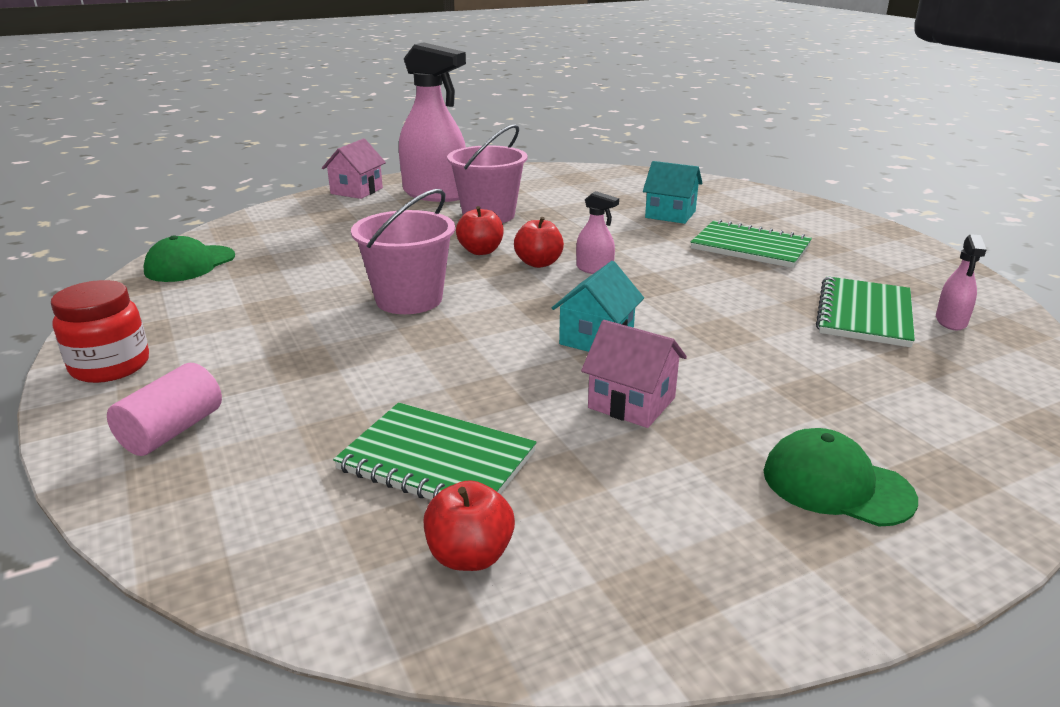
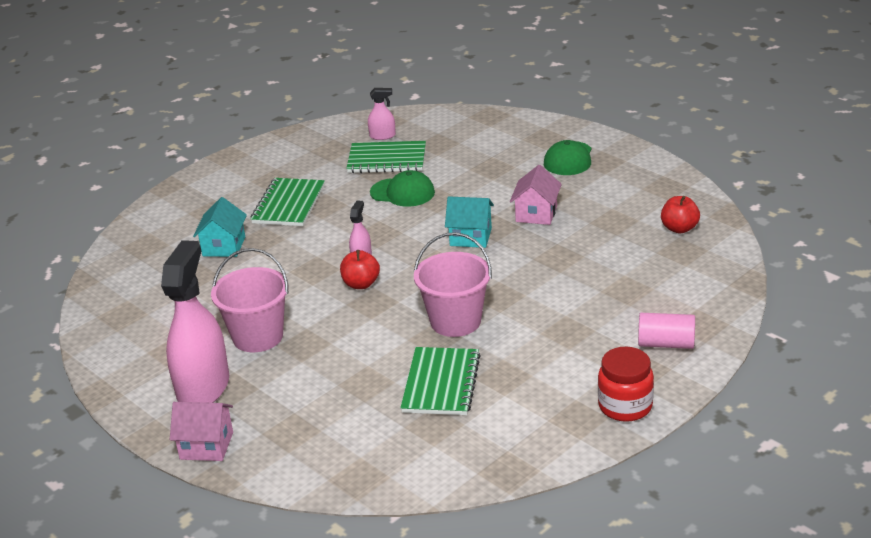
camera: 105 degrees left, 5 degrees up
green cap [143,235,235,282] -> green cap moved to [370,170,435,207]
green notebook [333,403,537,500] -> green notebook moved to [400,347,481,415]
red apple [456,206,504,255] -> none

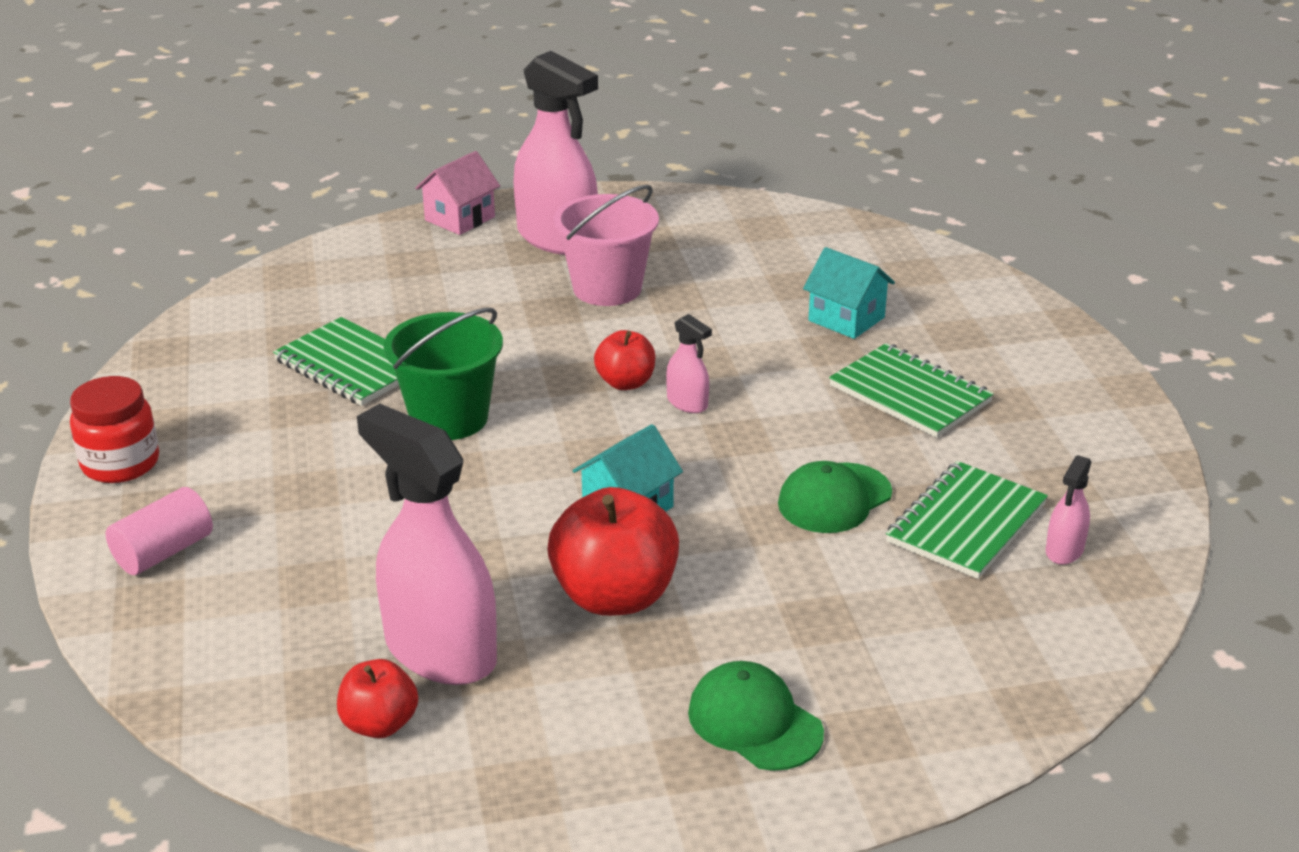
camera: 120 degrees right, 0 degrees up
pink bucket [414,232,492,337] -> green bucket [384,308,503,440]
pink house [510,165,562,225] -> red apple [547,487,679,616]
none -> pink spray bottle [357,404,497,685]

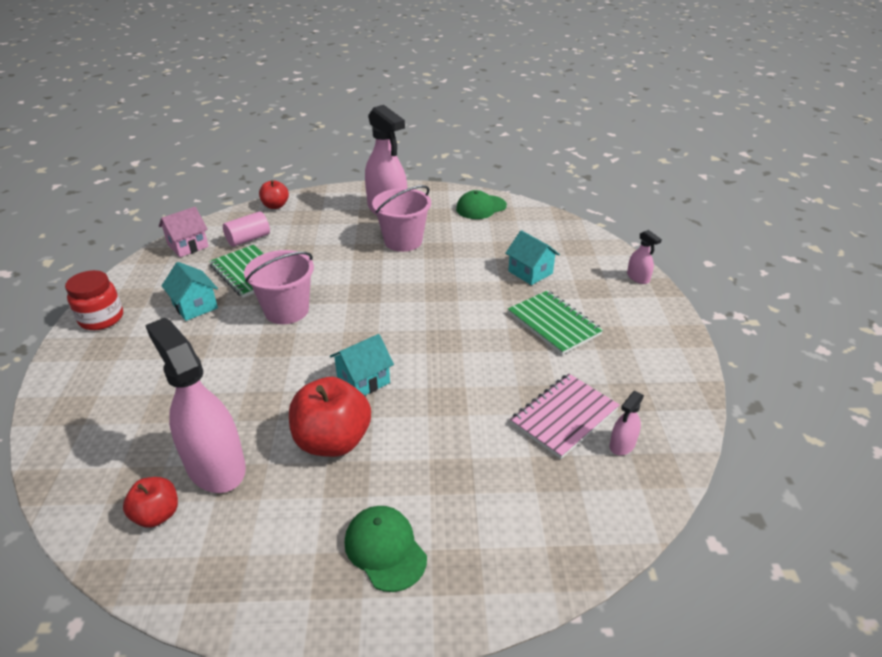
camera: 10 degrees right, 5 degrees up
pink cylinder [105,487,213,575] -> pink cylinder moved to [223,211,270,247]
green bucket [384,308,503,440] -> pink bucket [244,250,314,324]
pink house [415,151,500,235] -> pink house moved to [159,207,209,257]
red apple [594,330,655,390] -> red apple moved to [259,180,289,209]
pink spray bottle [666,314,712,413] -> pink spray bottle moved to [627,230,662,284]
green cap [778,461,892,533] -> green cap moved to [456,190,507,219]
green notebook [886,461,1048,579] -> pink notebook [510,374,620,459]
none -> turquoise house [161,262,218,321]

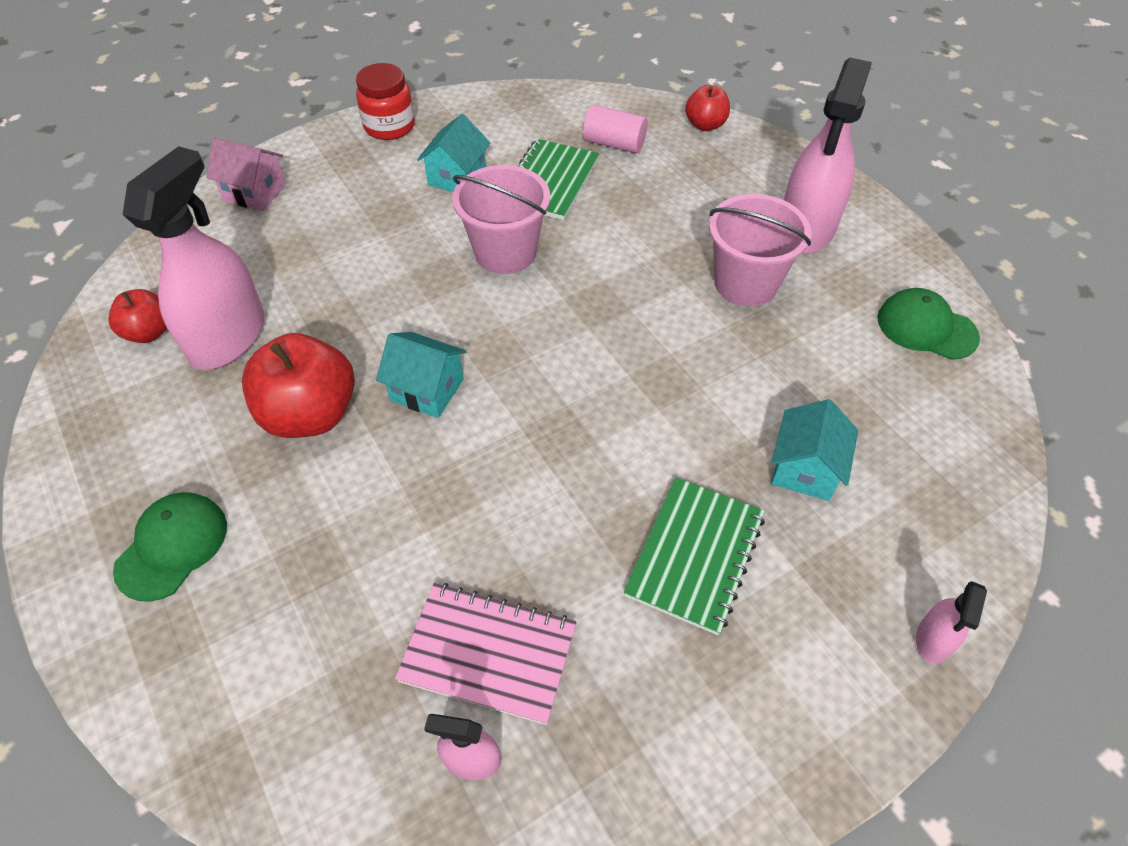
camera: 60 degrees right, 15 degrees up
pink house [159,207,209,257] -> pink house moved to [206,138,286,211]

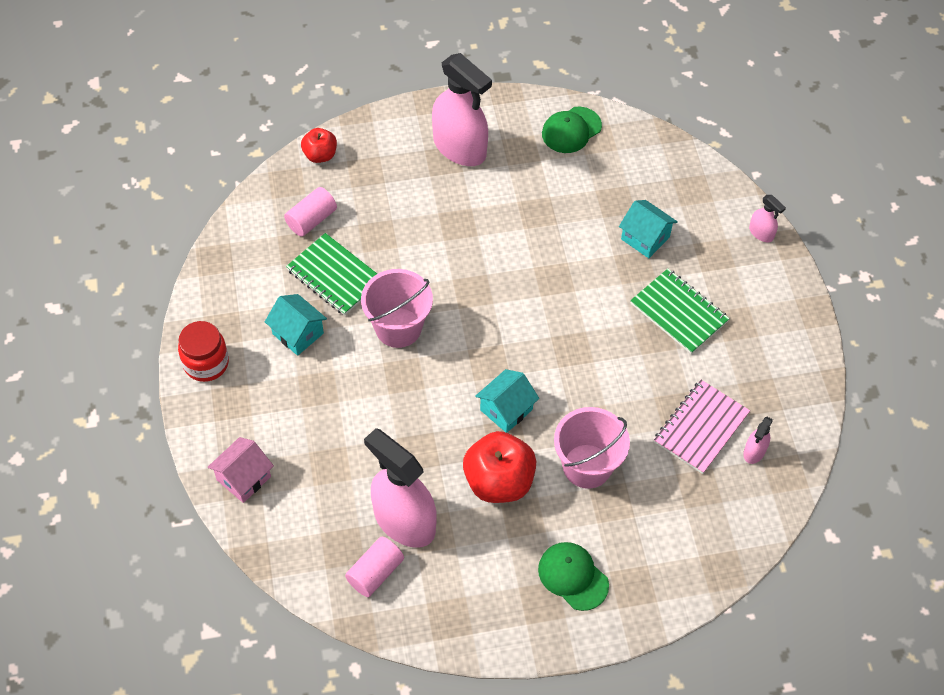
camera: 70 degrees left, 5 degrees up
red apple [108,289,167,343] -> pink cylinder [345,537,404,597]
pink bucket [709,194,811,306] -> pink bucket moved to [554,407,630,489]

